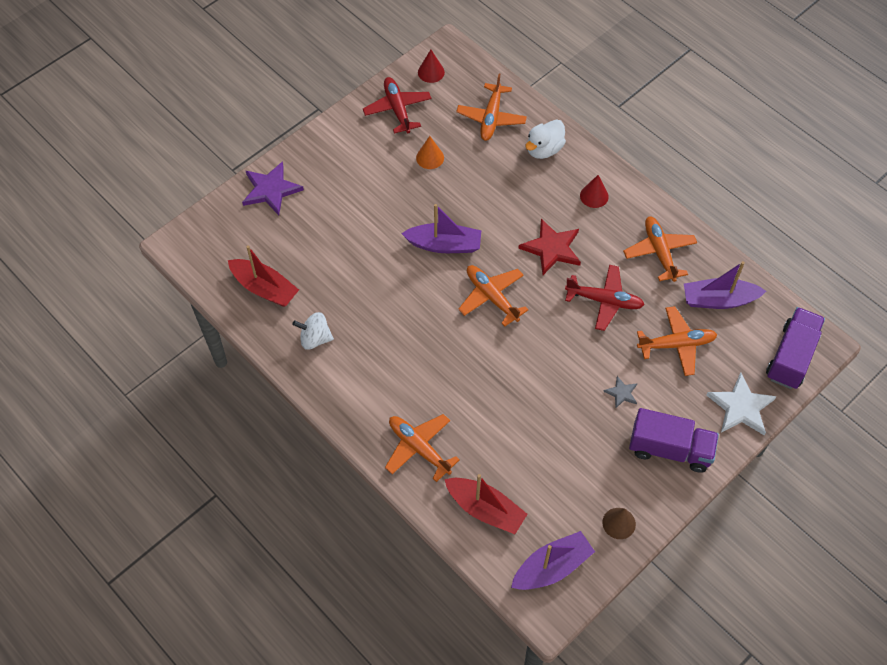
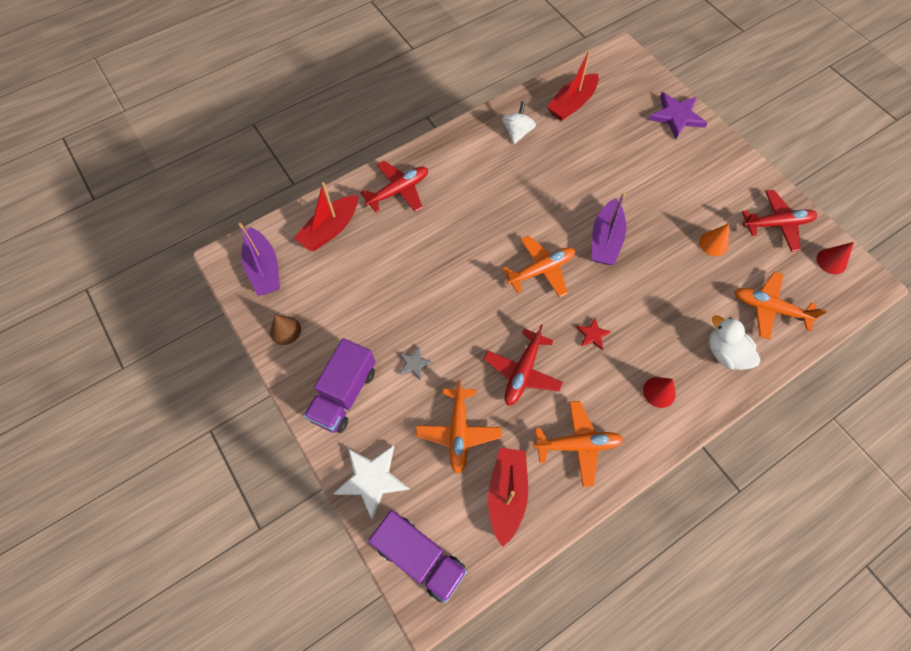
camera: 100 degrees right, 5 degrees up
orange plane [385,414,460,482] -> red plane [360,161,428,212]
red star [518,219,581,275] -> red star [576,318,611,350], size x0.51
purple boat [684,261,766,309] -> red boat [488,447,528,547]

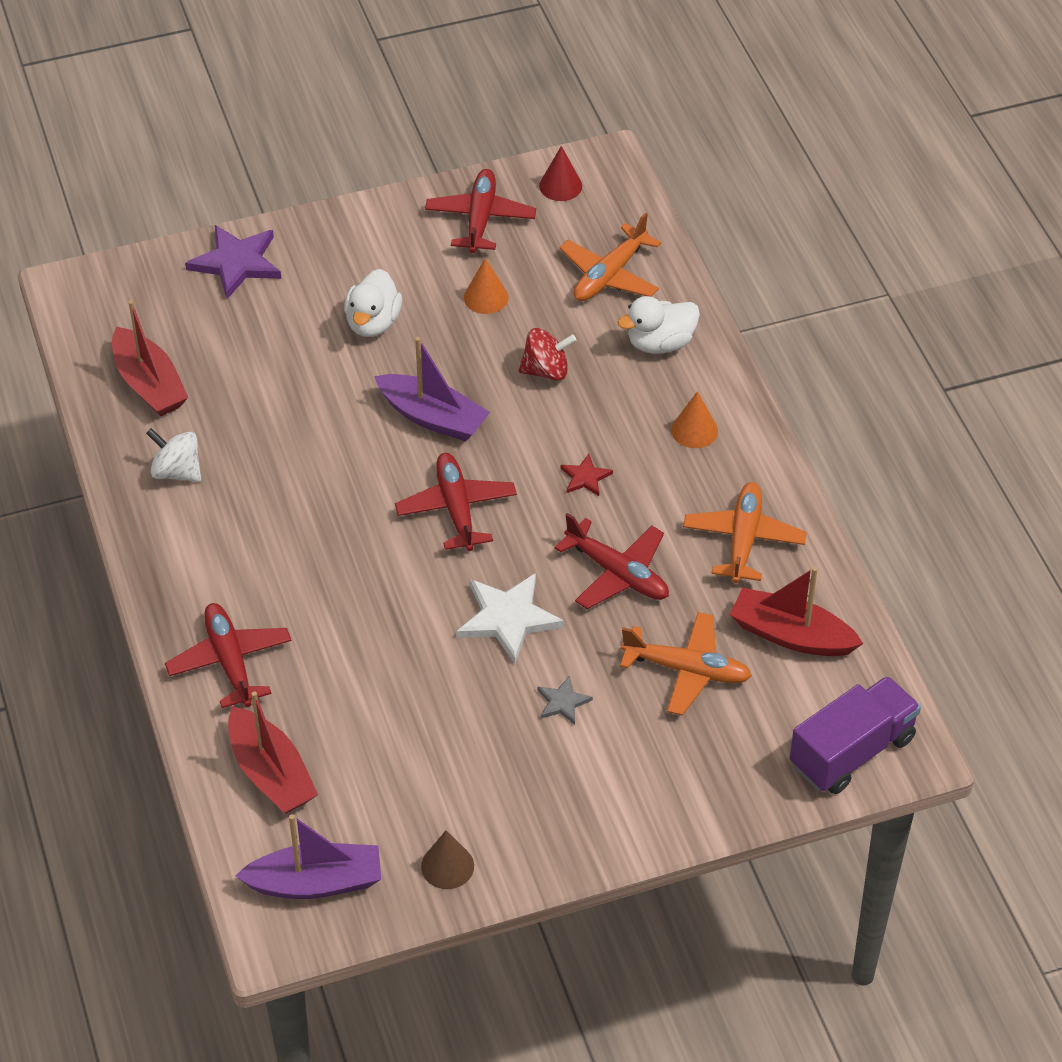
camera: 75 degrees left, 15 degrees down
purple truck [304,338,376,433] -> none
white star [333,445,410,520] -> white star moved to [456,573,564,664]
orange plane [502,236,575,298] -> red plane [395,453,517,551]
red cone [643,377,676,408] -> orange cone [671,391,718,448]
none -> white duck [344,269,402,337]
none -> red spinning top [518,328,576,381]

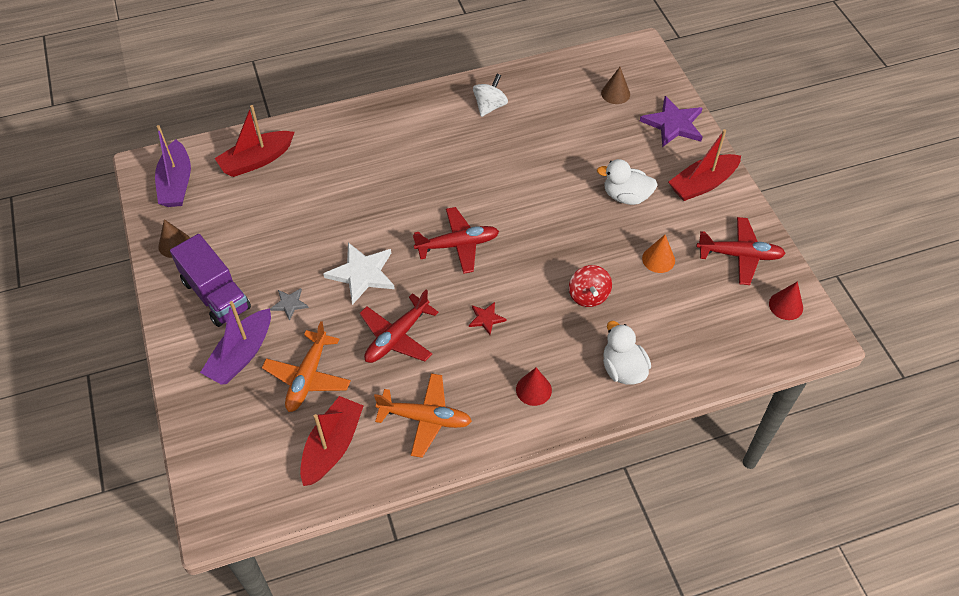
camera: 90 degrees right, 5 degrees up
red boat [112,300,189,416] -> red boat moved to [668,129,741,201]
red plane [165,603,292,708] -> none
purple boat [374,337,490,442] -> purple boat moved to [200,301,271,385]
orange plane [560,213,661,301] -> none
orange cone [671,391,718,448] -> red cone [516,368,552,406]
purple truck [790,676,921,794] -> purple truck moved to [170,234,251,327]
none -> brown cone [601,67,630,104]

